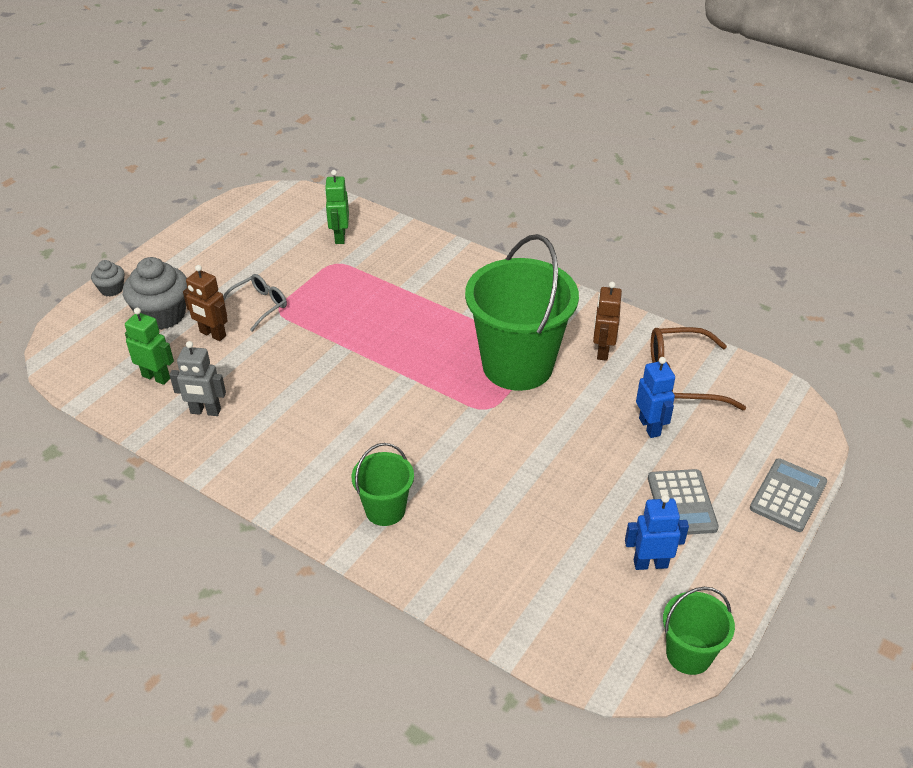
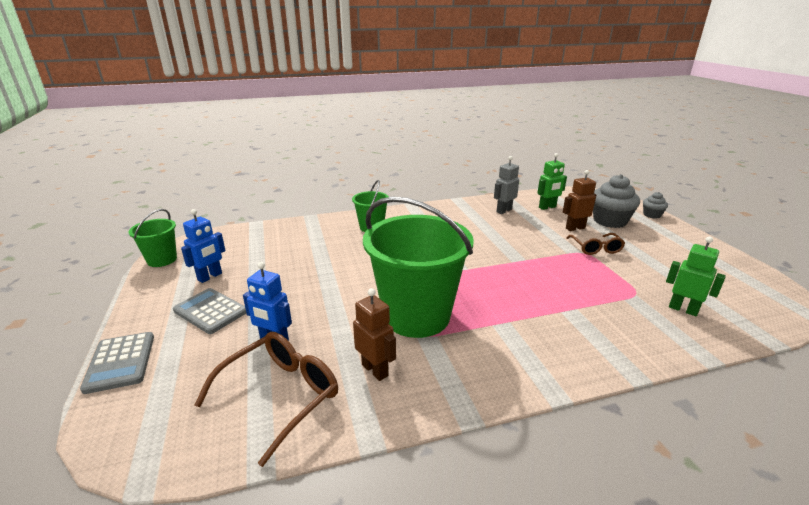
camera: 130 degrees right, 15 degrees down
grey glasses [223,274,287,331] -> brown glasses [567,233,625,255]

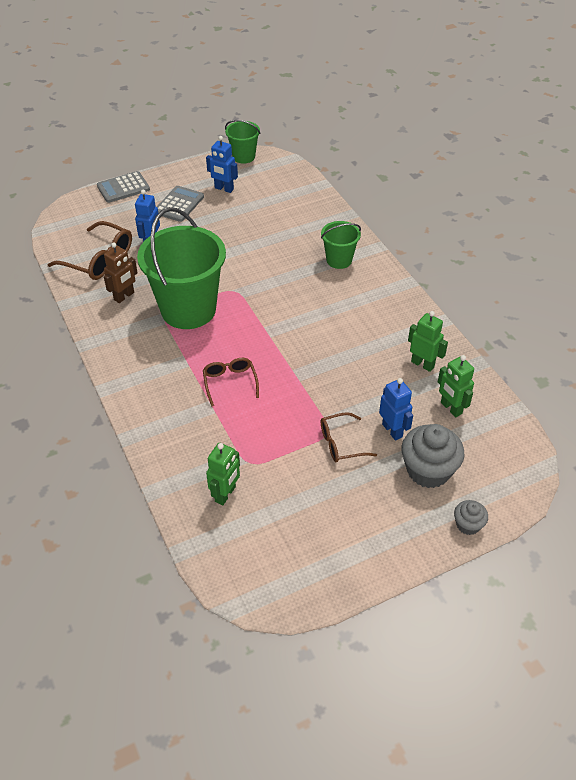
camera: 80 degrees right, 20 degrees up
grey robot [494,156,519,214] -> green robot [408,311,448,372]
brown robot [563,170,597,231] -> blue robot [379,378,413,440]
none -> brown glasses [203,358,259,406]

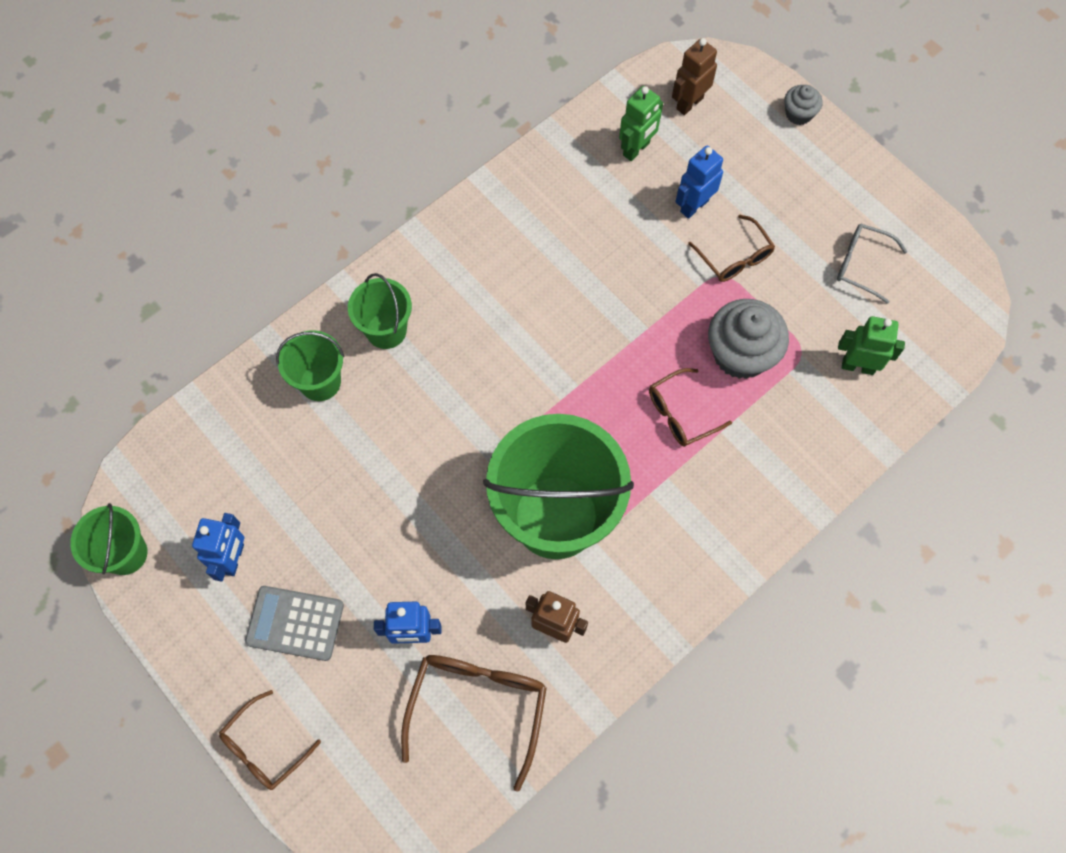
camera: 105 degrees left, 20 degrees up
grey calculator [97,171,150,203] -> brown glasses [219,690,321,790]
grey cupcake [402,424,465,488] -> grey cupcake moved to [708,299,789,379]
green robot [408,311,448,372] -> none
none -> green bucket [276,330,344,401]
none -> brown robot [672,38,717,115]
none -> grey glasses [837,224,908,304]

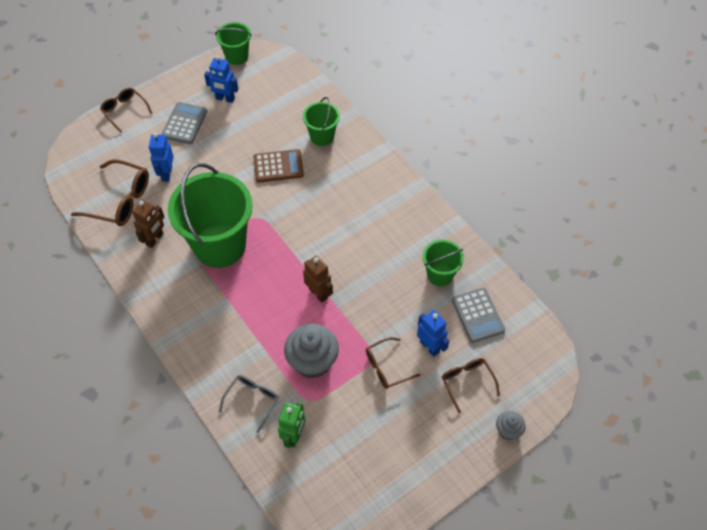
camera: 95 degrees right, 10 degrees down
green bucket [348,273,412,349] -> green bucket moved to [423,240,464,286]
green robot [619,86,663,161] -> grey calculator [452,288,505,343]
brown glasses [649,368,732,447] -> brown glasses moved to [442,358,500,413]
brown robot [672,38,717,115] -> brown robot moved to [303,256,333,302]
grey glasses [837,224,908,304] -> grey glasses moved to [219,375,279,433]
none -> brown calculator [253,149,304,183]

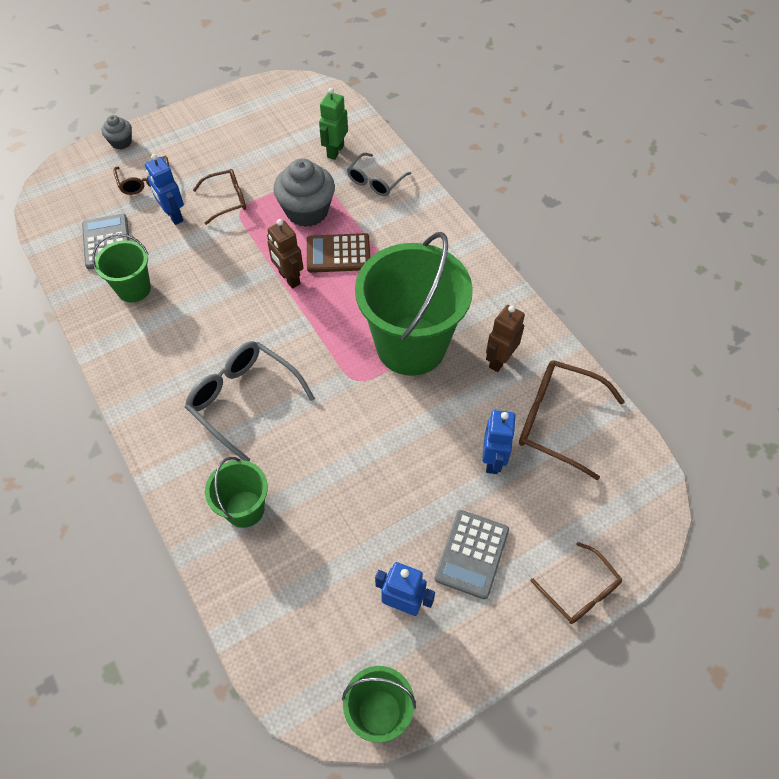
camera: 175 degrees left, 0 degrees up
brown calculator [253,149,304,183] -> brown calculator moved to [307,233,370,273]
none -> grey glasses [185,341,315,462]

